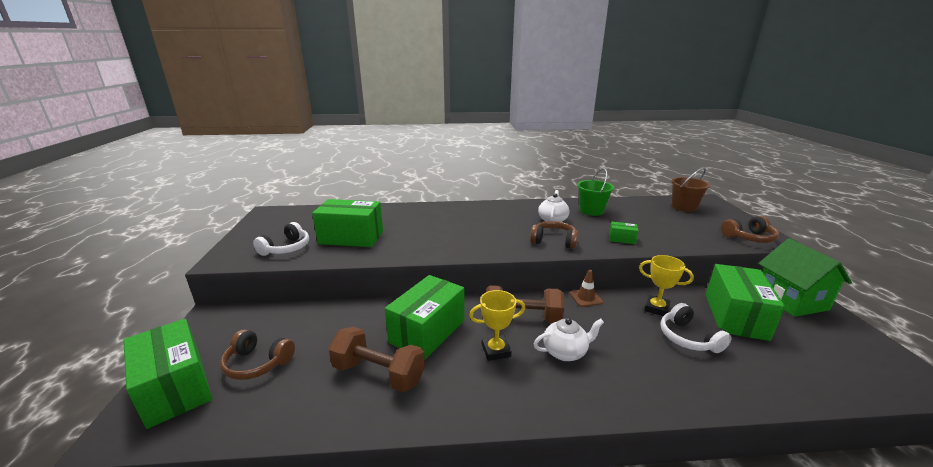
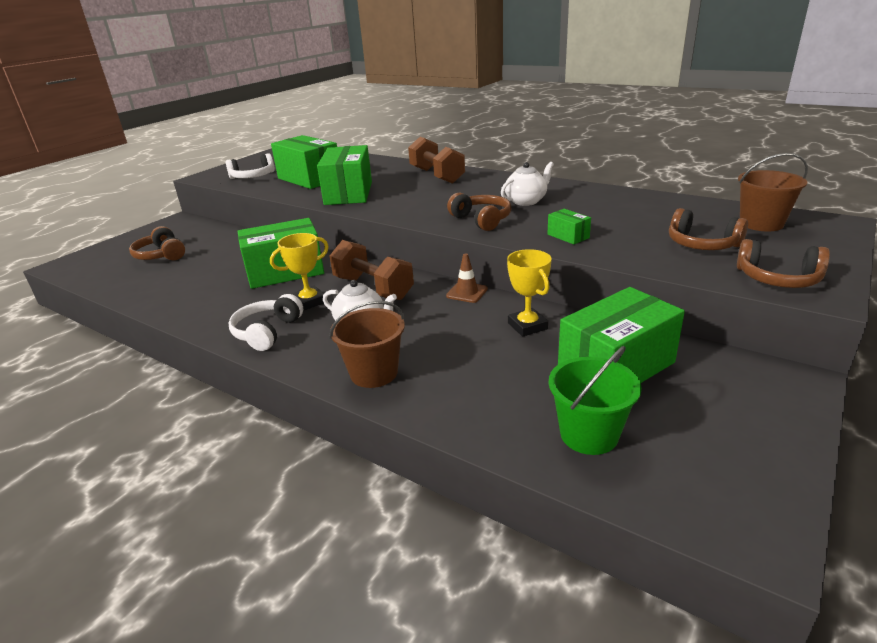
camera: 40 degrees right, 5 degrees up
green box [123,319,212,429] -> green box moved to [317,145,372,205]
brown dumbbell [328,327,425,392] -> brown dumbbell moved to [408,136,465,184]
yellow trophy [469,290,525,361] -> yellow trophy turned 60 degrees counterclockwise [270,233,329,311]
green bucket [577,168,614,216] -> green bucket moved to [549,346,642,455]
white headphones [661,303,731,353] -> white headphones moved to [228,294,303,351]
green house [758,238,852,317] -> none
none -> brown bucket [330,301,405,388]
none -> brown headphones [669,208,748,250]

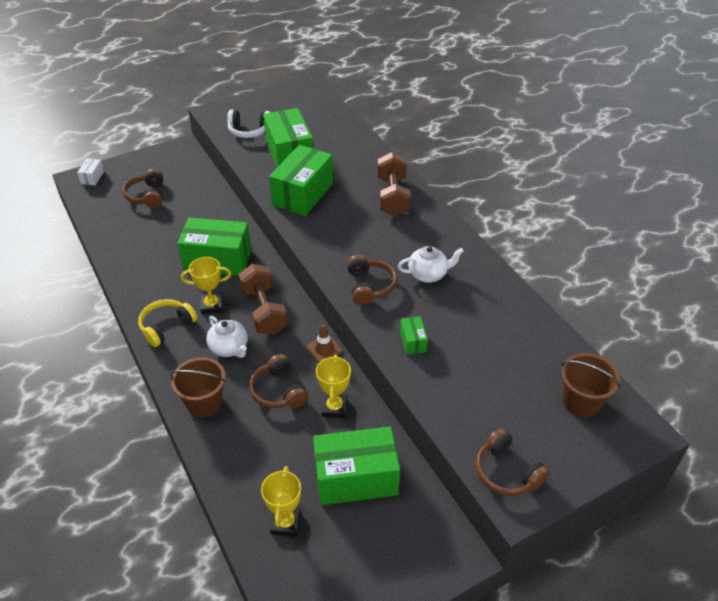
camera: 25 degrees right, 15 degrees up
white headphones [228,294,303,351] -> yellow headphones [138,299,197,347]
green bucket [549,346,642,455] -> yellow trophy [261,466,301,537]
brown headphones [669,208,748,250] -> brown headphones moved to [249,354,308,408]
none -> white box [77,158,104,185]

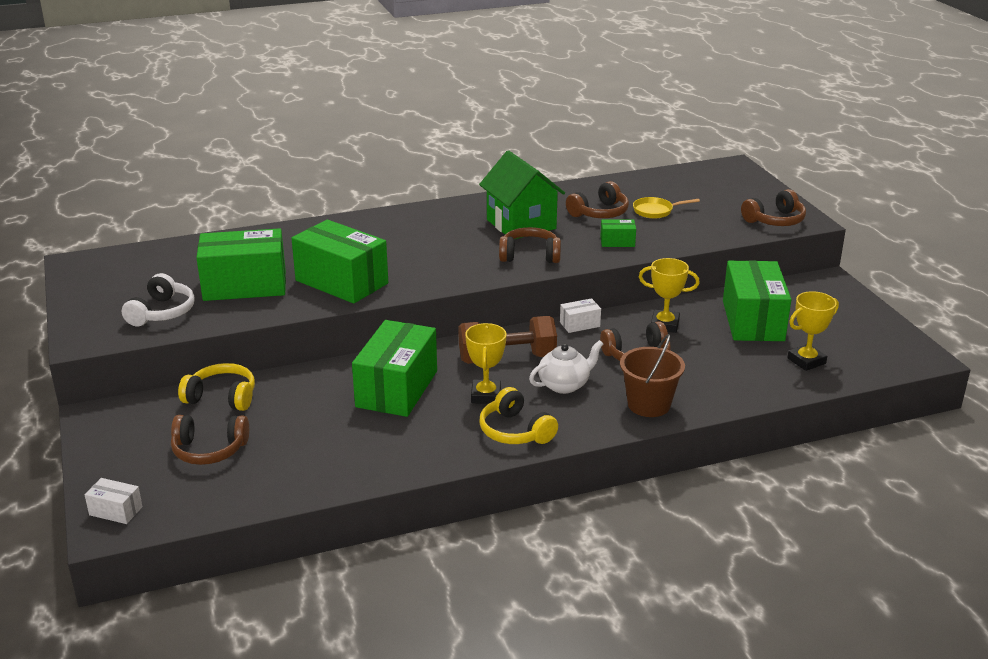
camera: 80 degrees left, 15 degrees down
yellow trophy [261,466,301,537] -> yellow trophy turned 45 degrees counterclockwise [787,291,839,371]
brown traffic cone [306,324,343,363] -> white box [560,298,601,333]
brown dumbbell [377,152,411,216] -> none
white teapot [398,246,464,283] -> green house [479,150,565,239]
brown bucket [561,353,620,417] -> none
none -> yellow headphones [178,363,255,411]
none -> brown headphones [566,181,629,218]
none -> yellow pan [633,197,700,219]

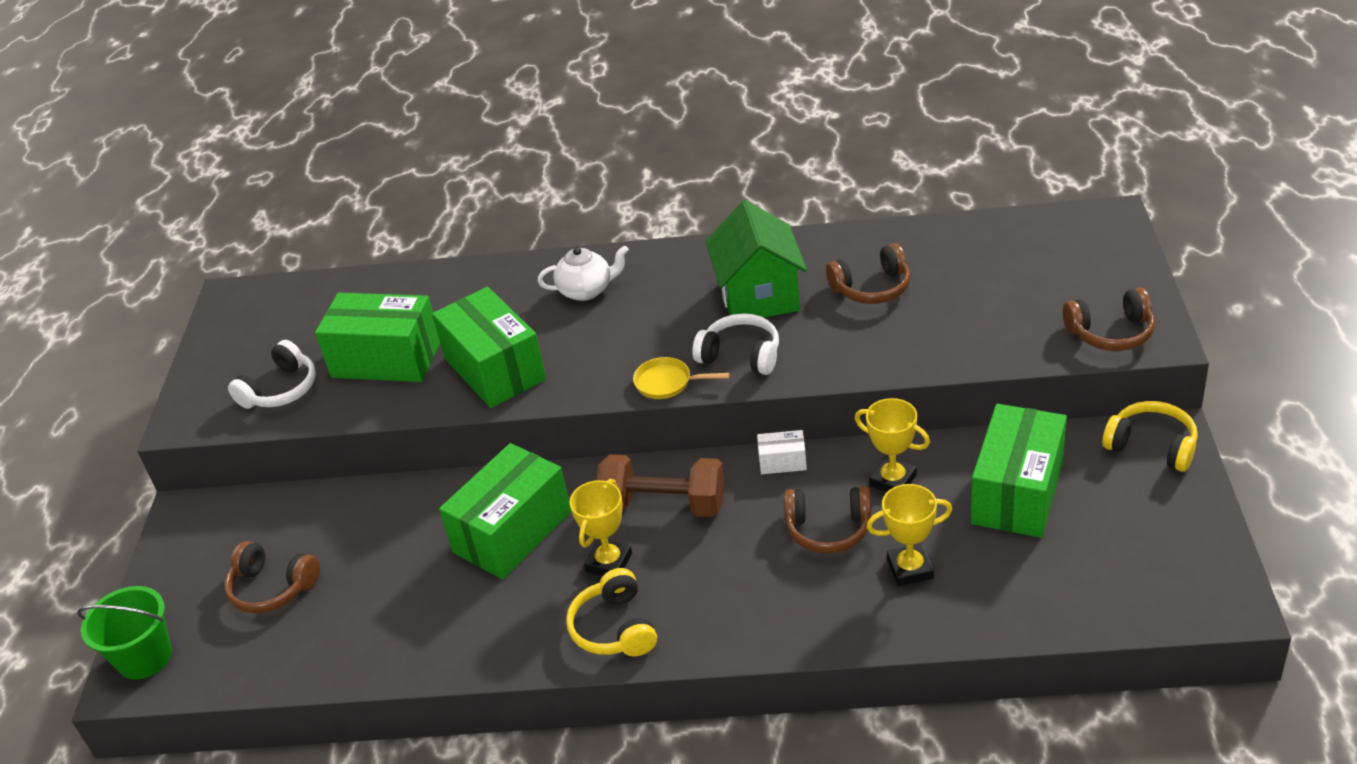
camera: 25 degrees right, 10 degrees up
white box [85,478,142,524] -> green bucket [77,586,172,680]
yellow headphones [178,363,255,411] -> yellow headphones moved to [1102,401,1198,472]
brown headphones [499,227,561,263] -> white headphones [692,313,779,375]
white teapot [529,340,603,394] -> white teapot moved to [538,246,629,301]
green box [600,219,636,247] -> none
brown bucket [620,334,685,417] -> none
yellow pan [633,197,700,219] -> yellow pan moved to [633,357,730,399]
yellow trophy [787,291,839,371] -> yellow trophy moved to [867,484,952,586]

